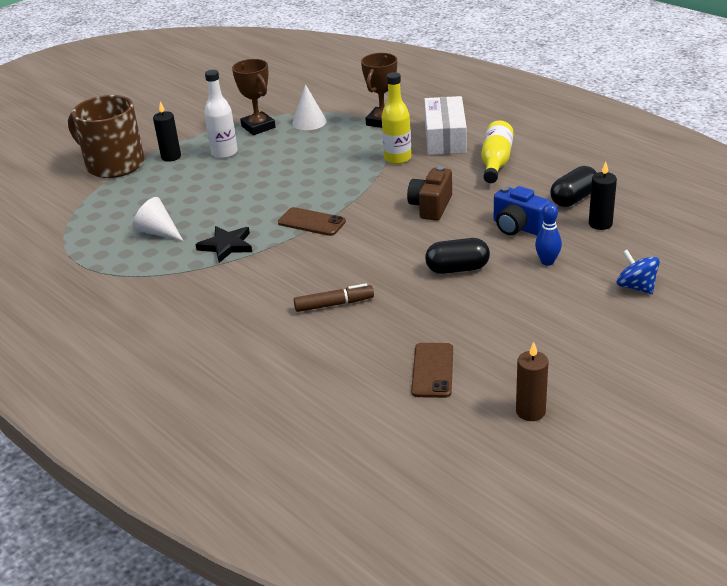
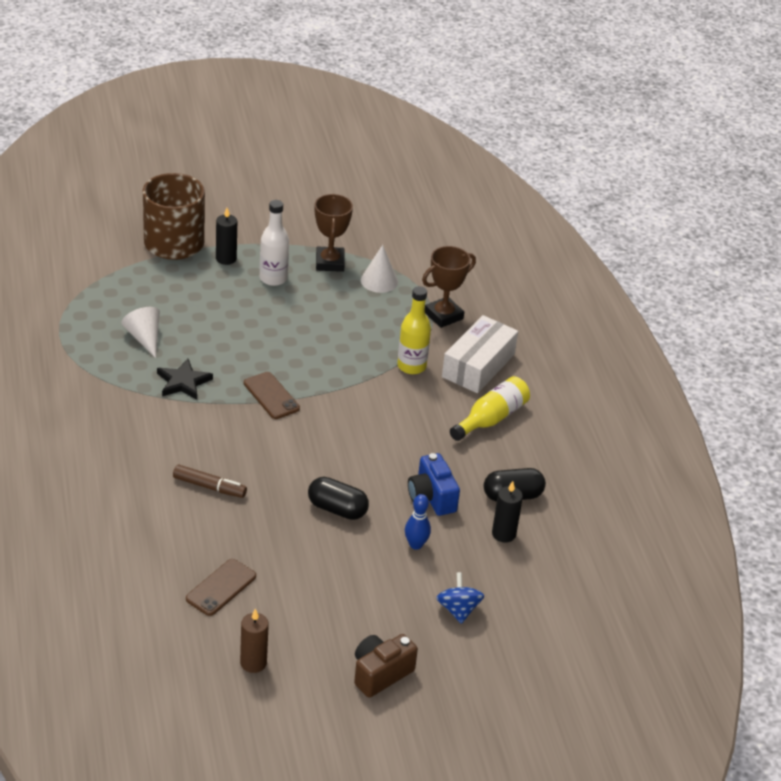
camera: 25 degrees right, 5 degrees up
brown camera [407,166,452,221] -> brown camera moved to [354,634,418,698]

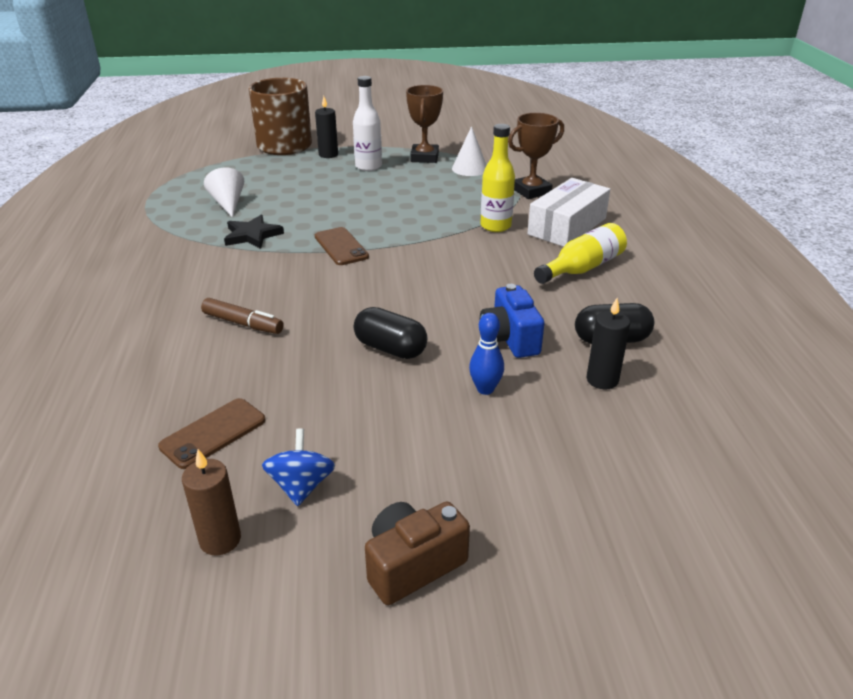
camera: 10 degrees right, 5 degrees down
blue spinning top [436,572,484,624] -> blue spinning top moved to [262,429,335,506]

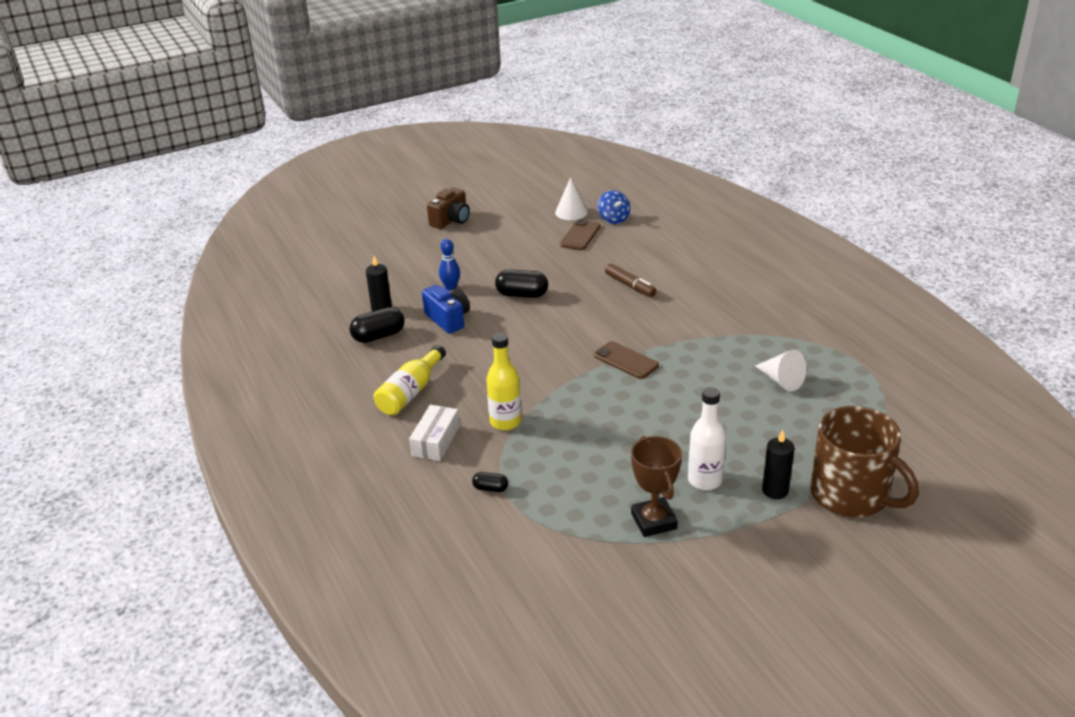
camera: 160 degrees right, 0 degrees up
brown candle [182,449,241,556] -> none
brown marker [201,298,284,334] -> brown marker turned 135 degrees counterclockwise [605,264,656,297]
black star [224,215,284,249] -> none
blue spinning top [262,429,335,506] -> blue spinning top moved to [598,190,630,224]
white cone [452,126,486,176] -> white cone moved to [555,177,588,220]
brown trophy [508,113,564,199] -> black capsule [472,472,508,492]
white box [527,178,610,247] -> white box [409,405,460,461], size x0.66

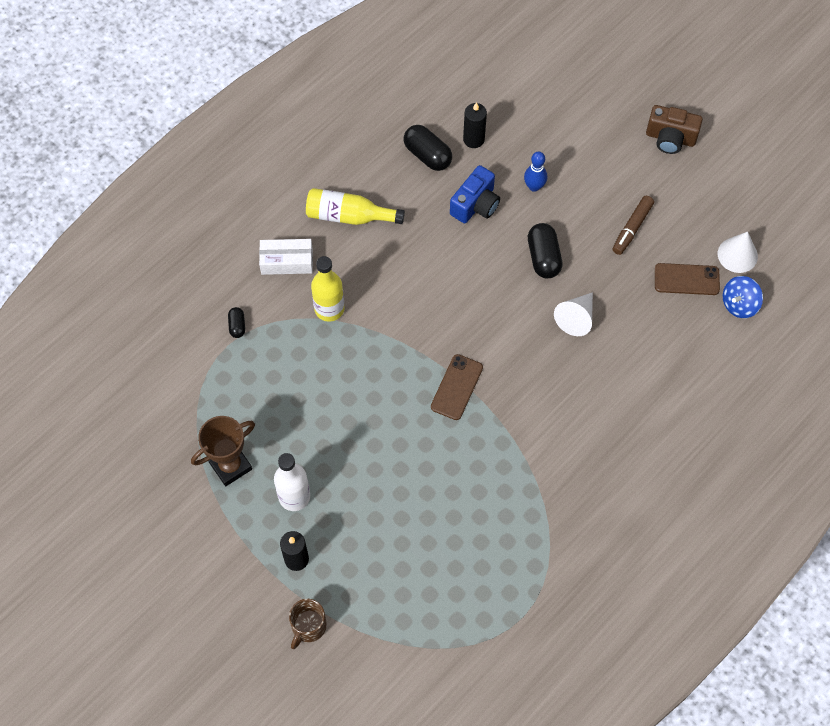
camera: 70 degrees right, 30 degrees up
brown marker [605,264,656,297] -> brown marker moved to [612,196,654,255]
white cone [755,350,807,391] -> white cone moved to [554,292,593,336]
brown mug [810,406,919,517] -> brown mug [289,599,327,649], size x0.48

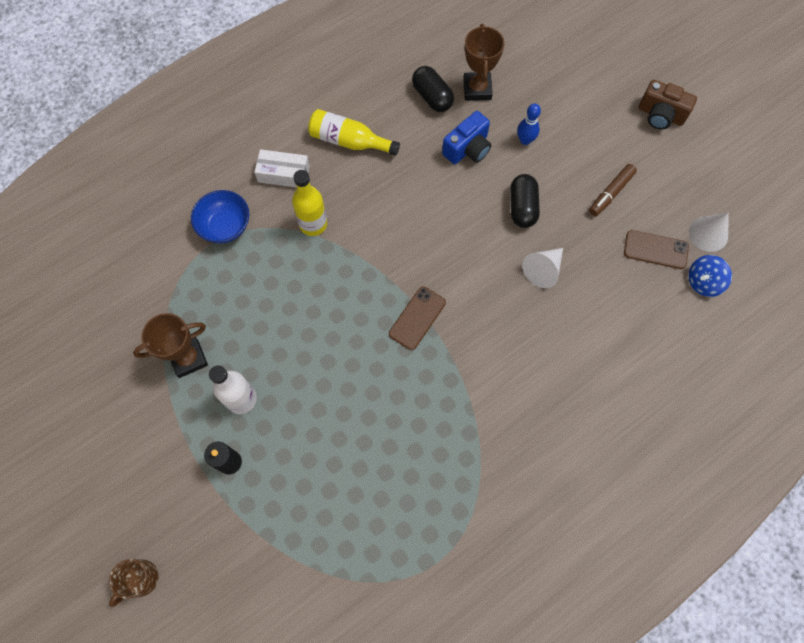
camera: 10 degrees right, 5 degrees up
black capsule [228,307,245,338] -> blue bowl [191,190,249,244]
brown mug [289,599,327,649] -> brown mug moved to [109,559,159,607]
black candle [463,102,487,148] -> brown trophy [463,24,505,101]

